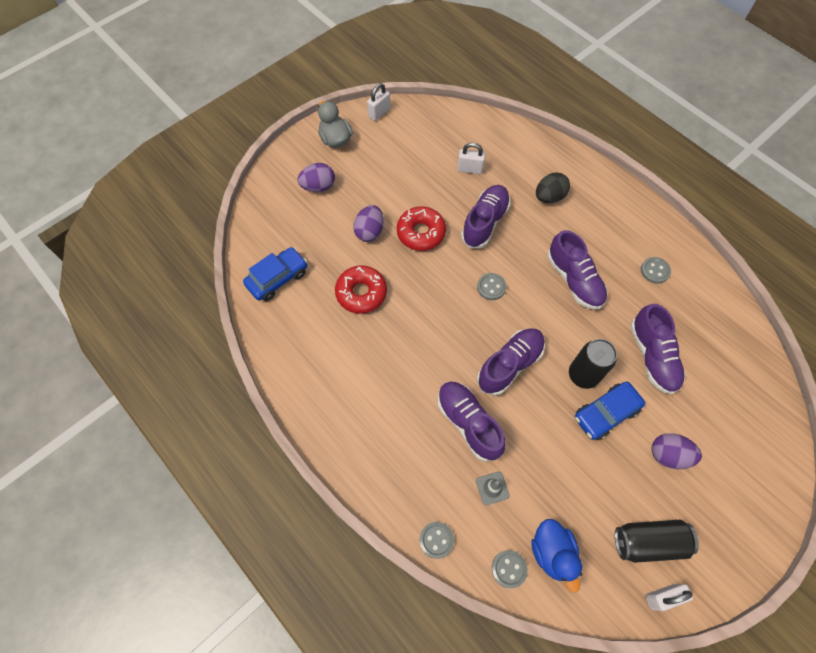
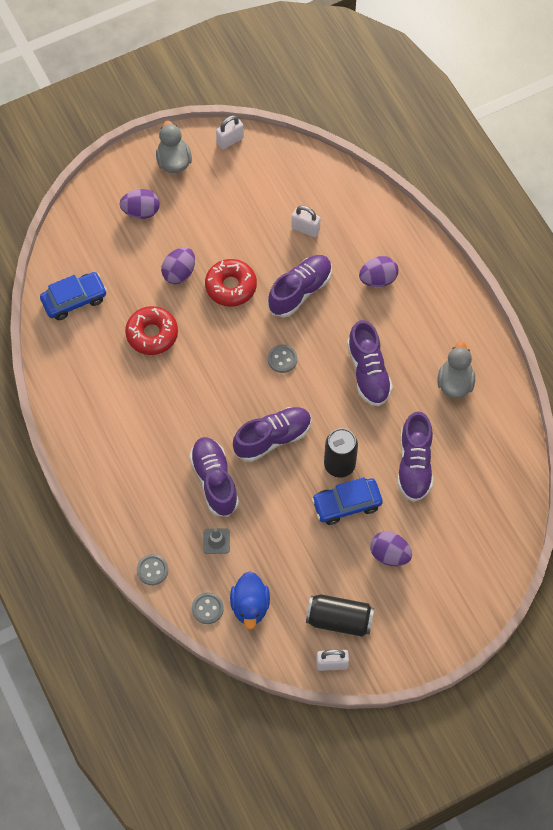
camera: 15 degrees right, 0 degrees up
black egg [536,173,570,203] -> purple egg [359,256,398,287]
grey button [641,257,671,284] -> grey duck [437,341,475,398]

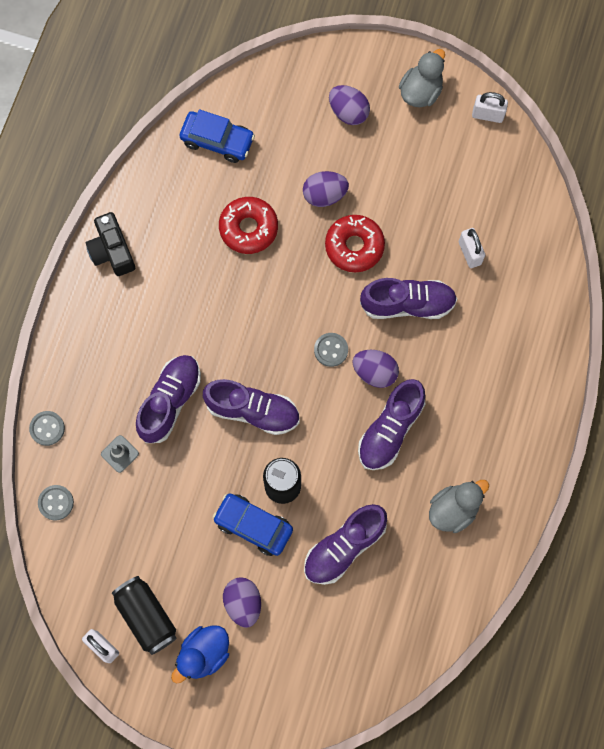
camera: 45 degrees right, 10 degrees up
blue duck [230,571,270,629] -> blue duck moved to [171,626,229,684]
purple egg [359,256,398,287] -> purple egg moved to [352,350,399,388]
none -> black camera [86,212,135,276]

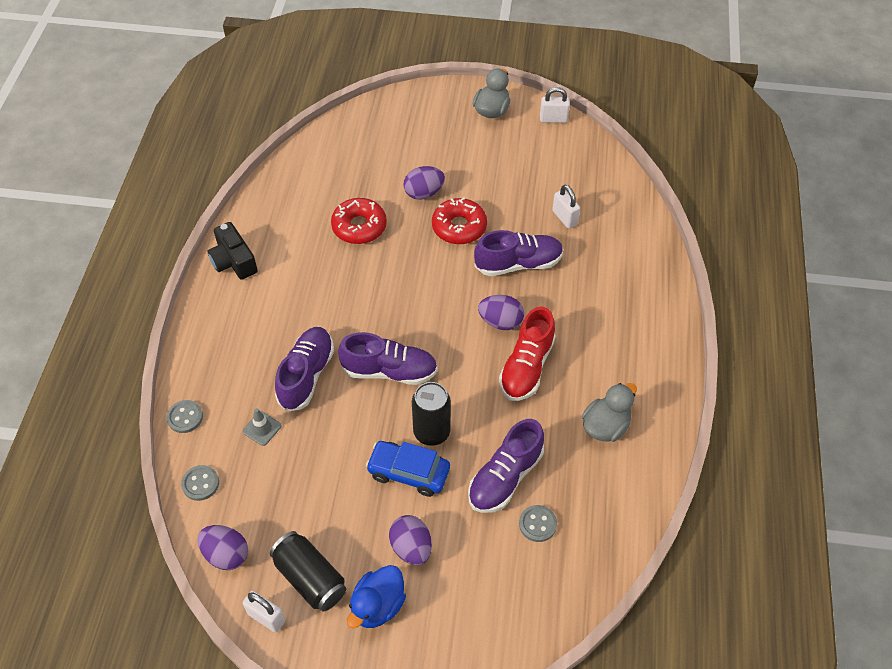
camera: 10 degrees left, 20 degrees down
blue car [180,109,255,163] -> none
grey button [314,333,348,367] -> grey button moved to [519,505,557,542]
purple egg [329,85,370,125] -> purple egg moved to [197,525,248,570]
purple shoe [358,379,425,470] -> red shoe [499,306,556,401]

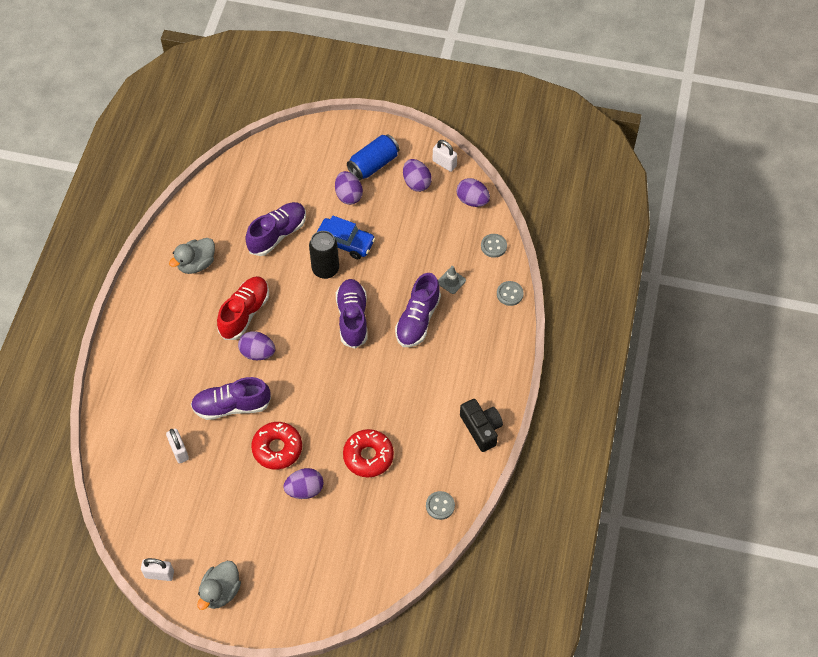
camera: 175 degrees left, 5 degrees up
black can [270,531,346,611] -> purple egg [403,159,432,192]
purple shoe [338,332,438,385] -> purple shoe turned 75 degrees clockwise [336,279,368,349]
blue duck [347,565,406,629] -> blue can [347,134,399,181]
grey button [519,505,557,542] -> grey button moved to [426,491,455,520]

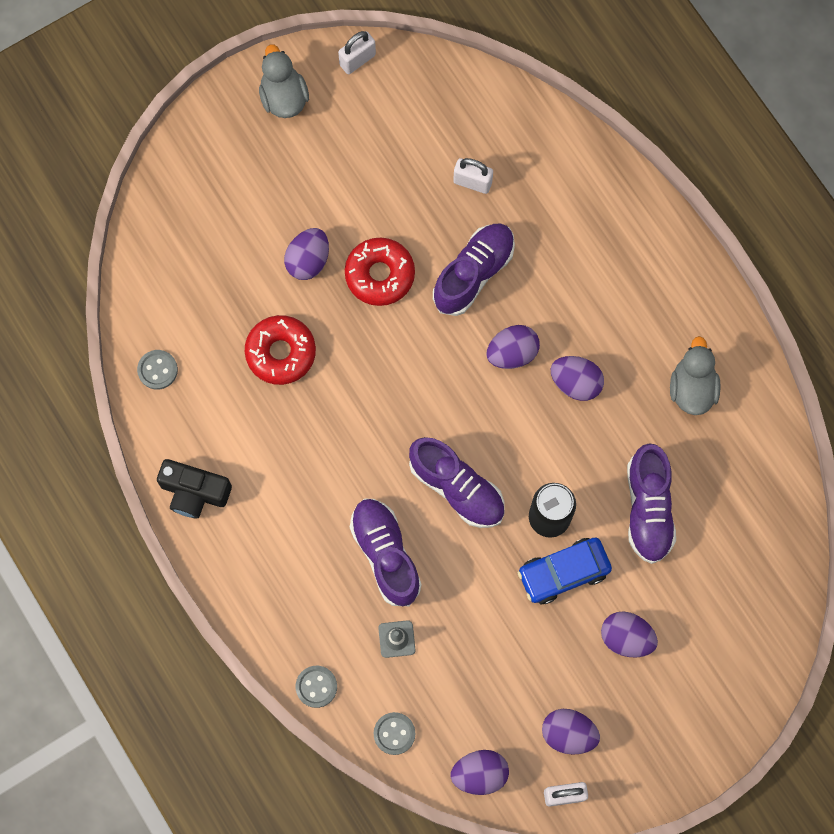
camera: 135 degrees right, 15 degrees up
red shoe [217,276,269,340] -> purple egg [551,356,604,401]
blue can [347,134,399,181] -> none

